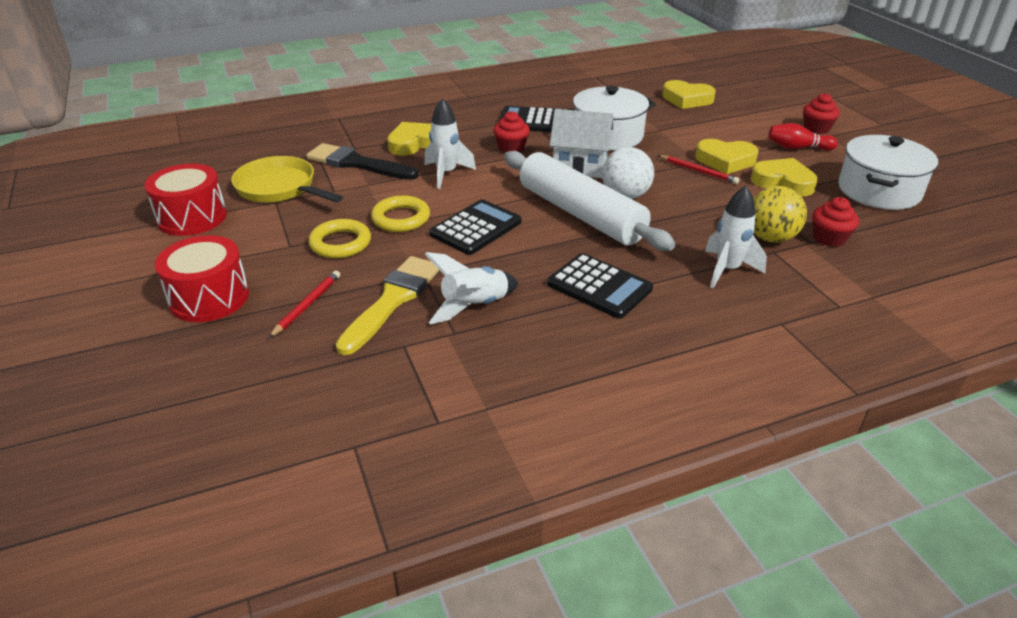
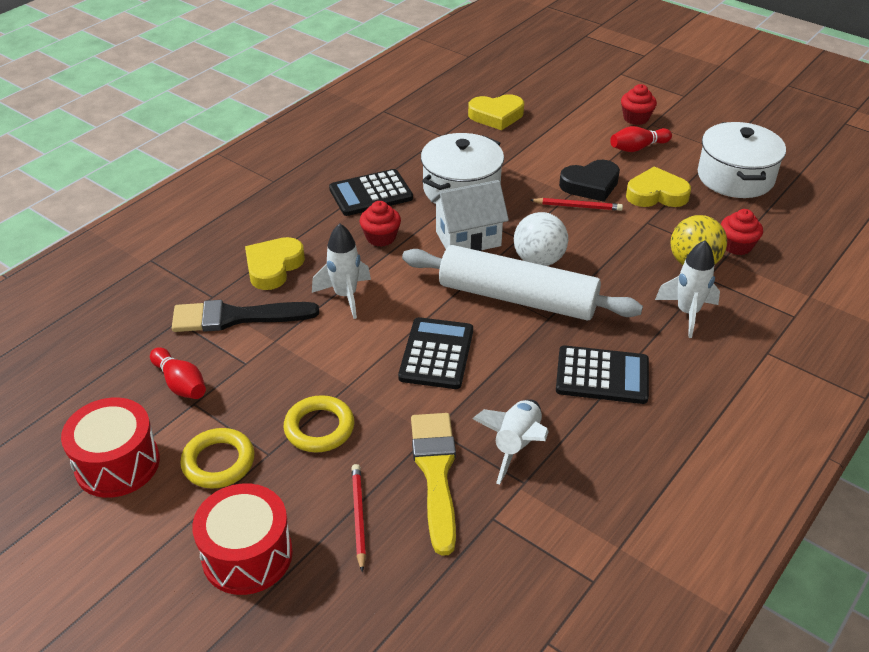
camera: 30 degrees left, 5 degrees up
yellow pan [231,156,343,203] -> red bowling pin [150,347,206,399]
yellow ring [371,195,430,232] -> yellow ring moved to [180,428,255,489]
yellow heart [695,139,759,174] -> black heart [559,160,620,202]

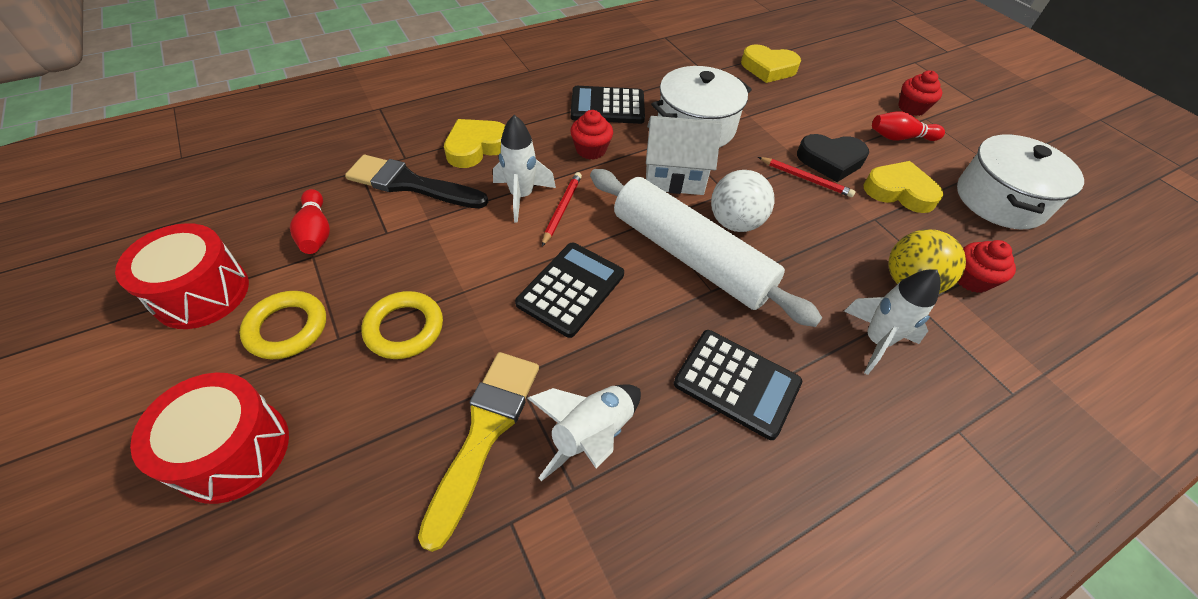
camera: 20 degrees right, 10 degrees up
red pencil [352,464,366,572] -> red pencil moved to [542,172,582,246]

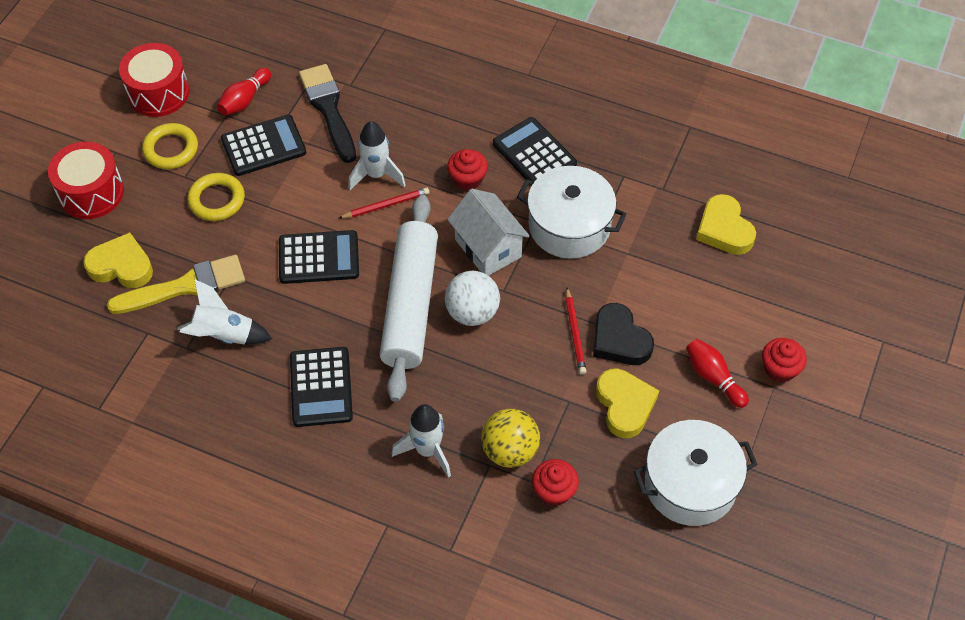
camera: 55 degrees right, 5 degrees up
yellow heart [444,119,505,168] -> yellow heart moved to [83,232,153,288]
none -> black calculator [221,114,306,176]

